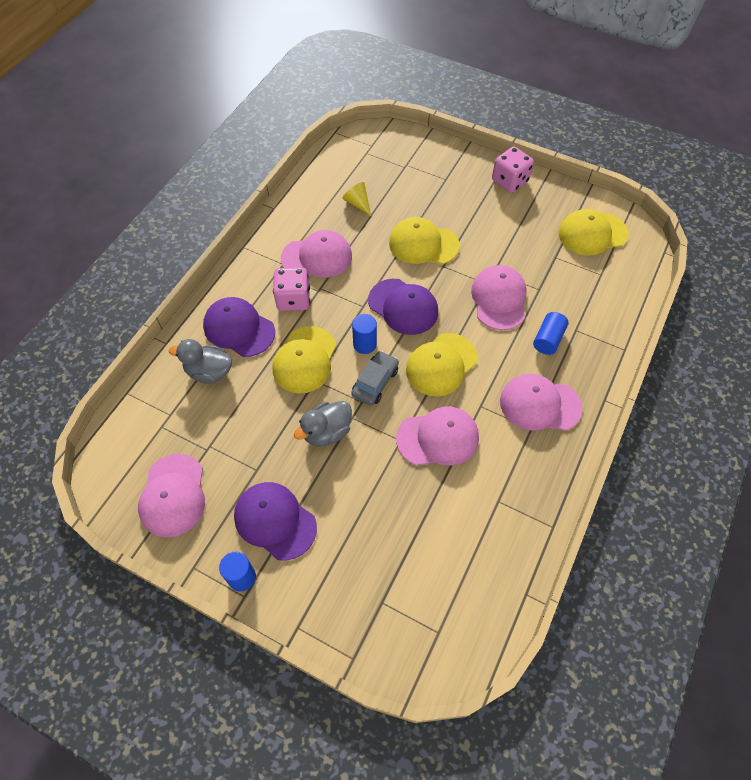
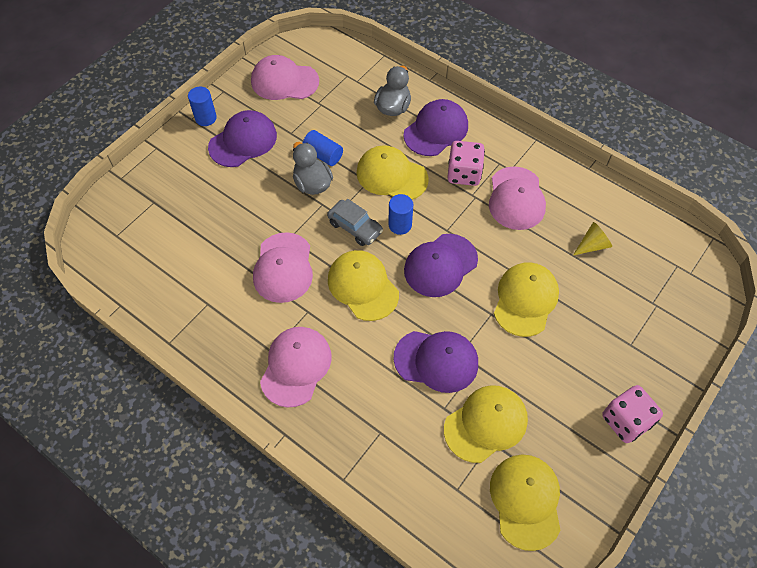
camera: 100 degrees right, 0 degrees up
pink cap [471,265,527,330] -> purple cap [394,331,478,393]
blue cylinder [533,312,568,355] -> blue cylinder moved to [303,130,343,166]
none -> yellow cap [444,385,528,463]

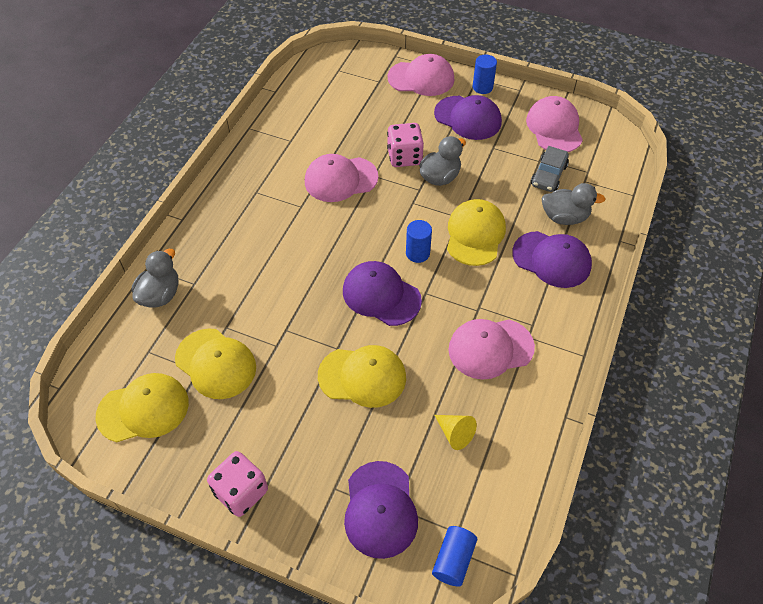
camera: 75 degrees right, 5 degrees down
pink cap [260,327,332,408] -> pink cap moved to [388,54,454,96]
blue cylinder [303,130,343,166] -> blue cylinder moved to [432,526,477,587]
grey car [327,199,383,246] -> grey car moved to [531,146,569,192]
yellow cap [328,250,399,321] -> none
purple cap [394,331,478,393] -> purple cap moved to [344,461,418,559]
pink dice [447,141,485,186] -> pink dice moved to [387,123,424,167]
none -> grey duck [132,249,178,308]

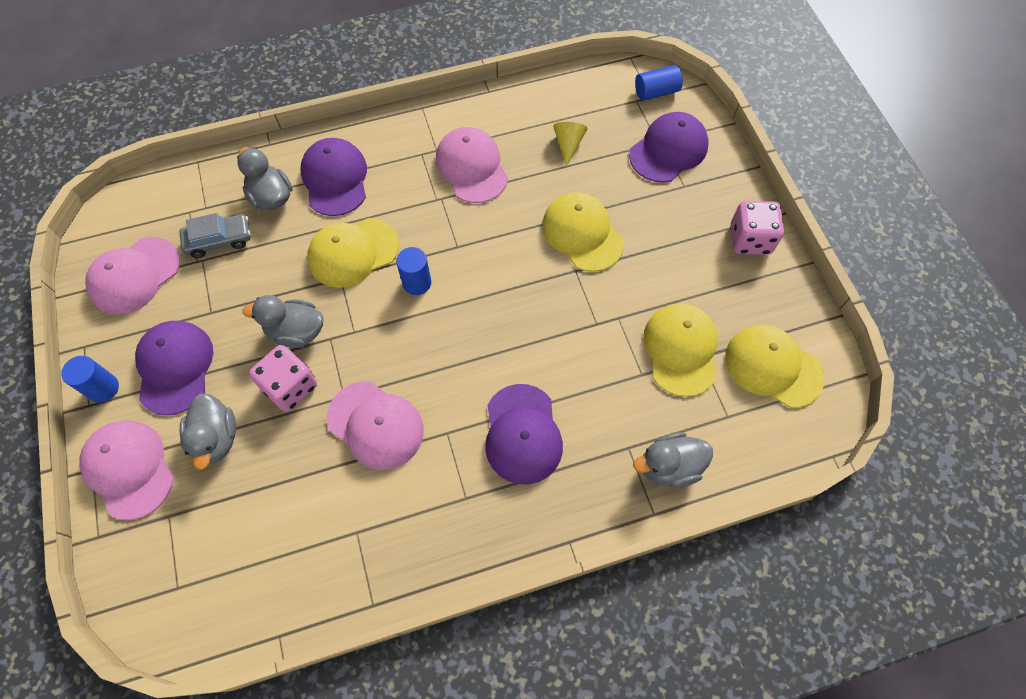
camera: 130 degrees left, 10 degrees up
purple cap [343,261,422,326] -> purple cap moved to [485,384,563,484]
pink cap [448,319,535,380] -> pink cap turned 150 degrees counterclockwise [436,127,508,203]
none -> grey duck [180,393,236,470]

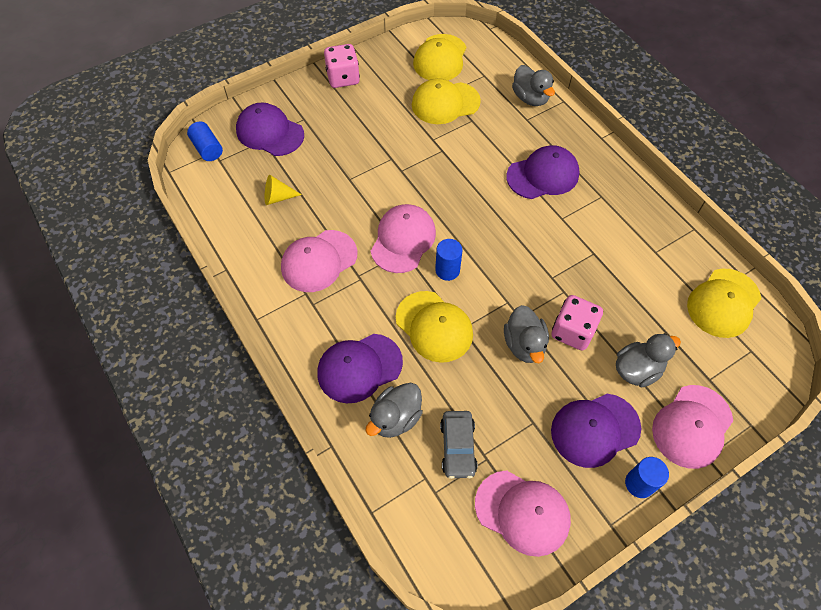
camera: 105 degrees left, 5 degrees down
grey car [179,213,251,258] -> grey car turned 150 degrees counterclockwise [440,411,478,479]
pink cap [326,381,424,470] -> pink cap moved to [371,204,436,273]
yellow cap [542,192,624,272] -> yellow cap moved to [687,269,761,338]

